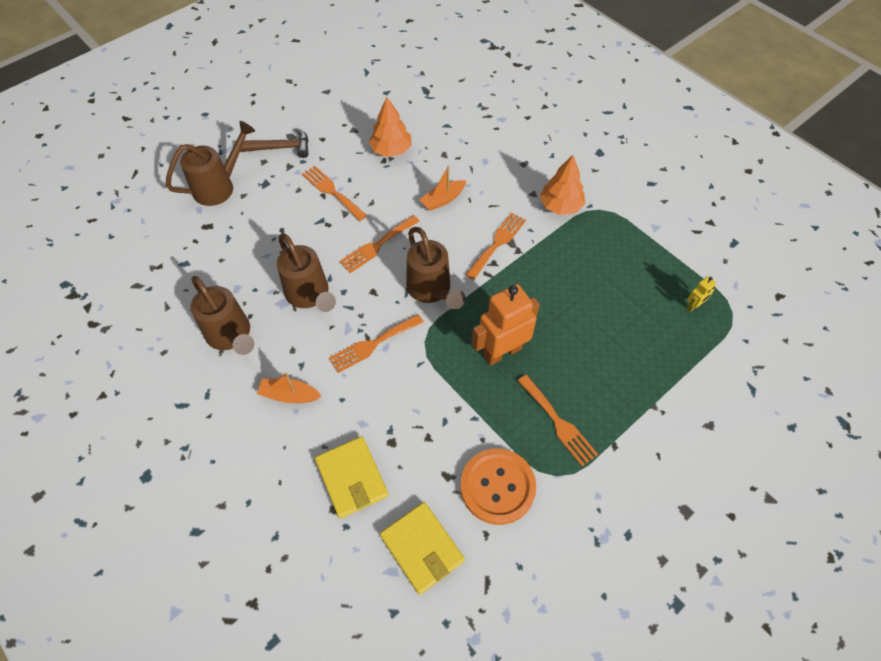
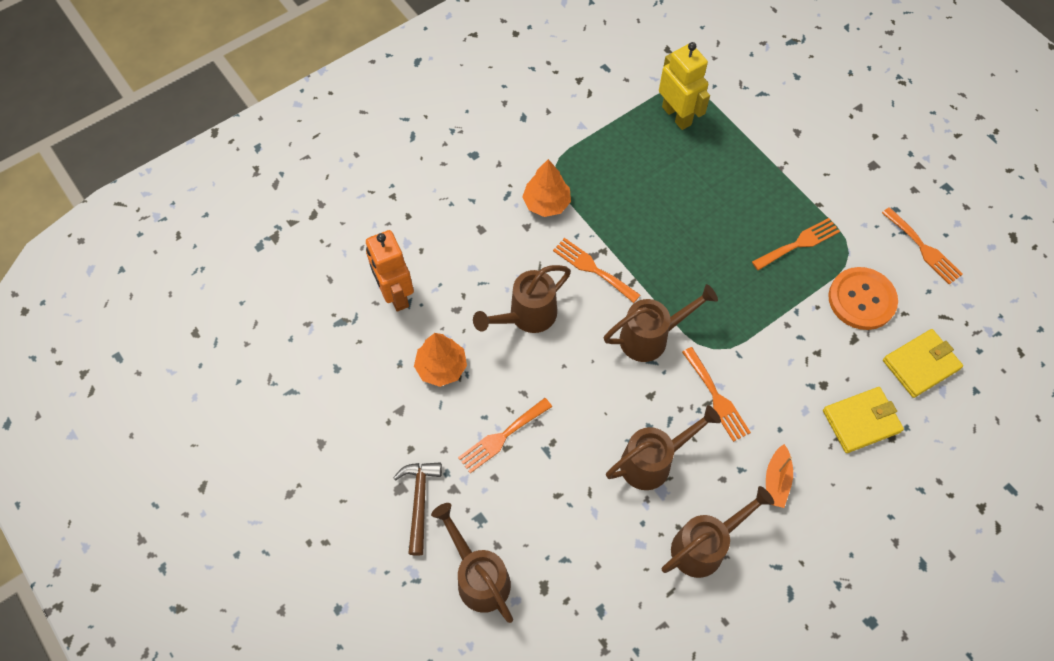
camera: 85 degrees left, 5 degrees up
orange fork [339,215,420,273] -> orange fork moved to [882,207,963,284]
orange boat [419,166,466,211] -> brown watering can [473,265,571,333]
orange robot [472,284,540,366] -> orange robot moved to [366,230,414,312]
yellow robot [686,276,717,312] -> yellow robot [659,42,710,130], size x2.24

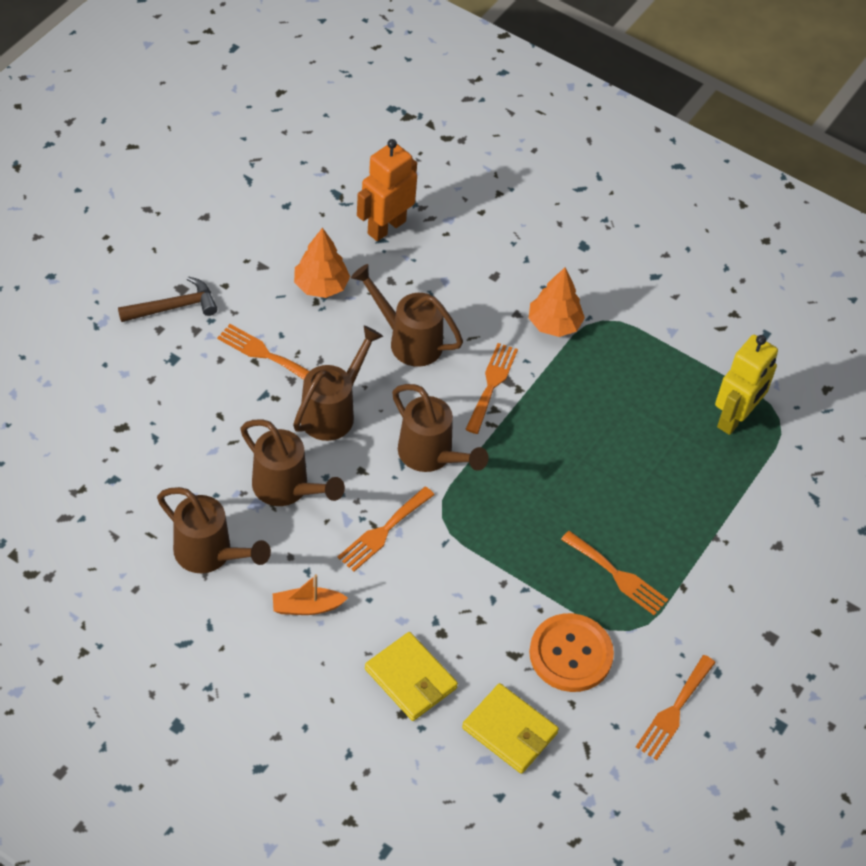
camera: 65 degrees right, 10 degrees down
brown watering can [431,503,513,623] -> brown watering can moved to [293,325,383,441]

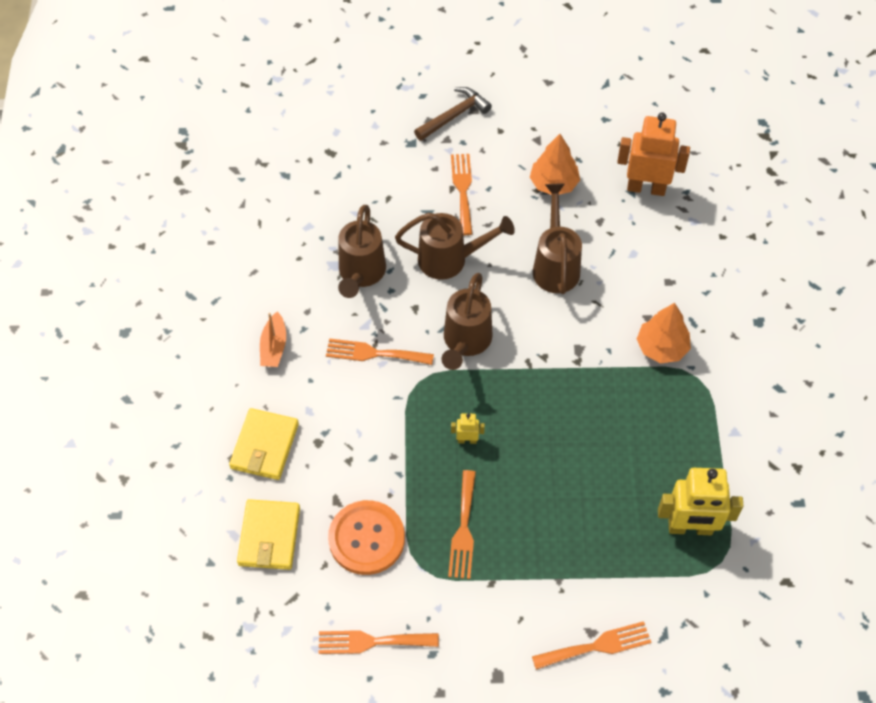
camera: 60 degrees right, 5 degrees up
brown hammer [118,276,217,322] -> brown hammer turned 75 degrees counterclockwise [414,87,492,141]
brown watering can [157,487,271,573] -> none
orange boat [273,574,348,615] -> orange boat turned 135 degrees counterclockwise [260,311,286,367]
orange fork [465,343,518,434] -> orange fork moved to [532,621,651,670]
none -> yellow robot [451,413,485,444]

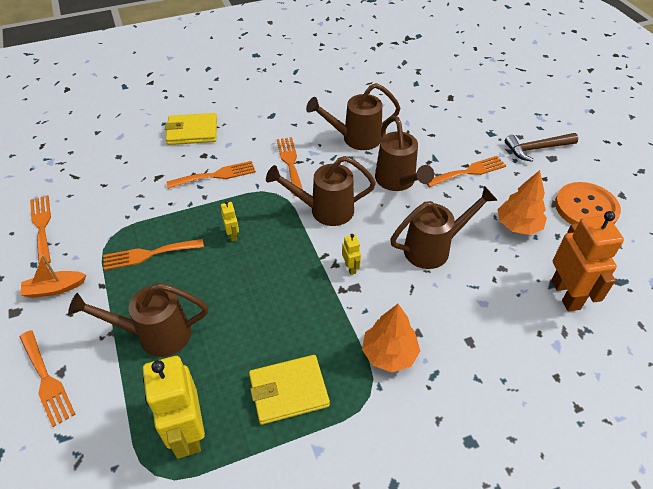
camera: 70 degrees right, 10 degrees down
yellow wallet [237,499,300,570] -> yellow wallet moved to [249,355,330,425]
orange boat [260,311,286,367] -> orange boat moved to [20,255,86,298]
orange button [328,500,405,575] -> orange button moved to [555,182,621,224]
brown hammer [414,87,492,141] -> brown hammer turned 135 degrees clockwise [505,133,578,162]
none -> brown watering can [68,283,208,357]
none -> orange fork [166,161,256,189]
none -> yellow robot [342,234,361,275]

